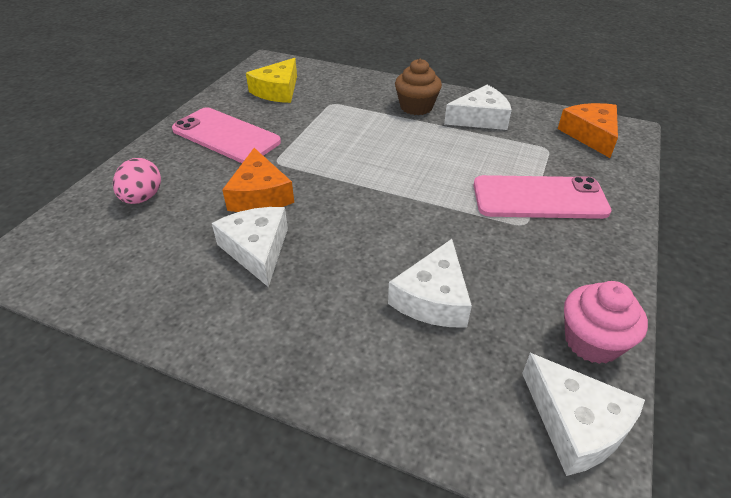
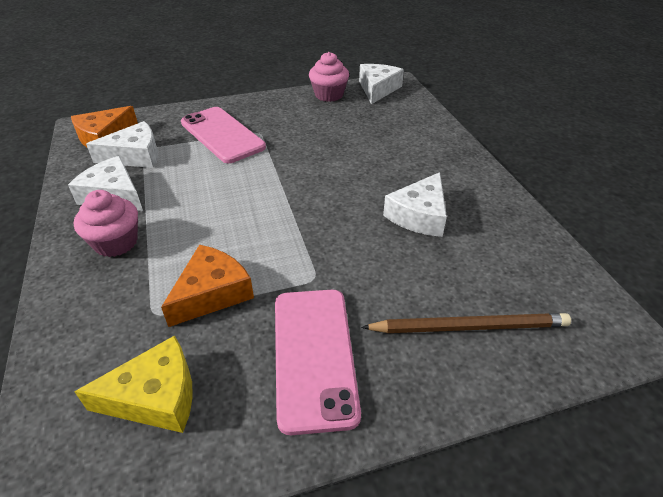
camera: 130 degrees left, 0 degrees up
pink egg [113,158,161,204] -> brown pencil [361,313,571,333]
orange cheese [222,148,294,212] -> orange cheese moved to [161,245,254,327]
white cheese [388,239,472,327] -> white cheese moved to [86,121,158,168]
brown cupcake [395,59,442,115] -> pink cupcake [74,190,138,257]

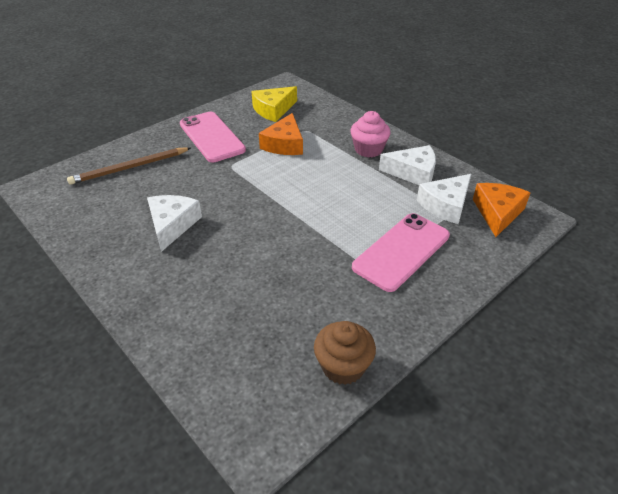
camera: 155 degrees right, 0 degrees up
pink phone [181,107,266,163] -> pink phone turned 75 degrees counterclockwise [352,213,450,292]
pink cupcake [309,52,349,102] -> brown cupcake [314,321,376,385]
white cheese [359,64,404,104] -> none

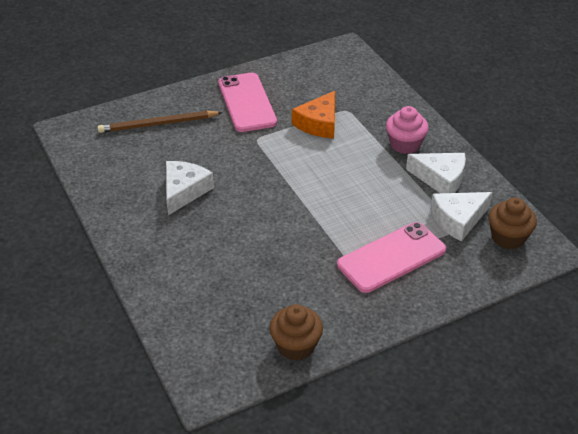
camera: 15 degrees right, 0 degrees up
yellow cheese [252,86,297,122] -> none
orange cheese [473,183,530,237] -> brown cupcake [488,197,537,249]

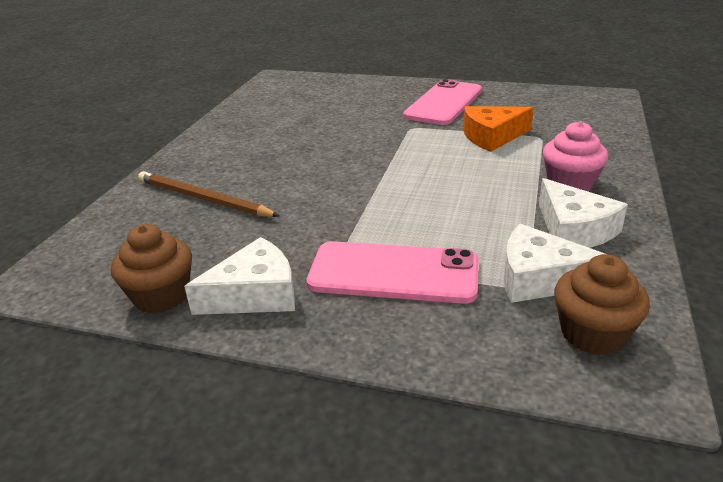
camera: 45 degrees right, 10 degrees down
brown pencil [98,111,223,133] -> brown pencil moved to [138,171,279,217]
white cheese [166,161,214,215] -> white cheese moved to [184,237,295,315]

